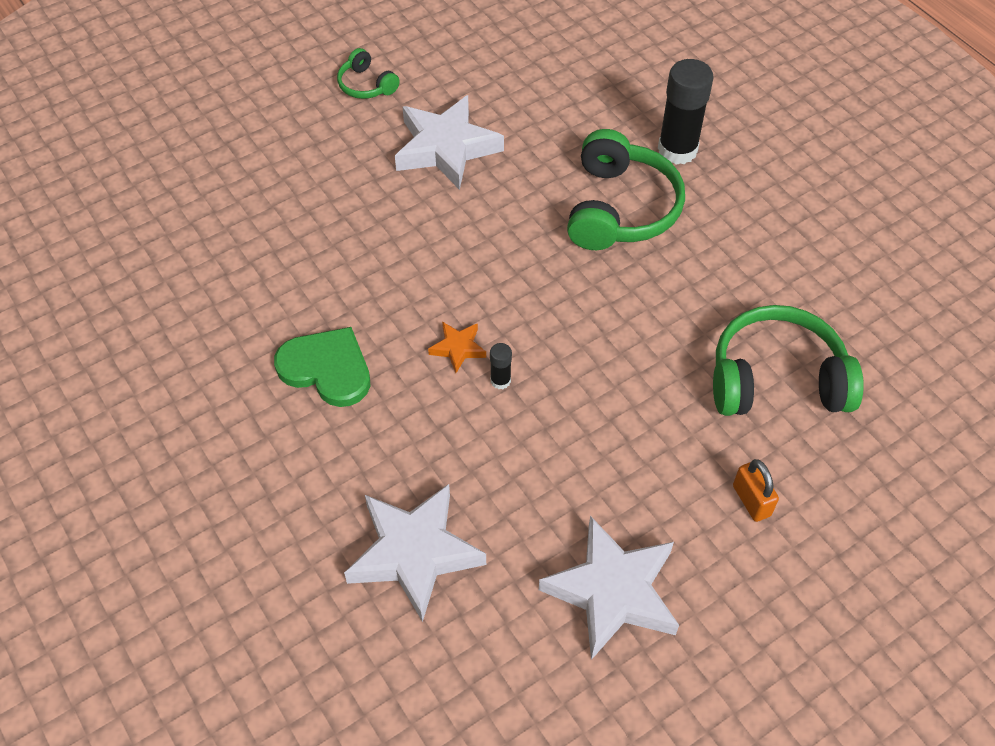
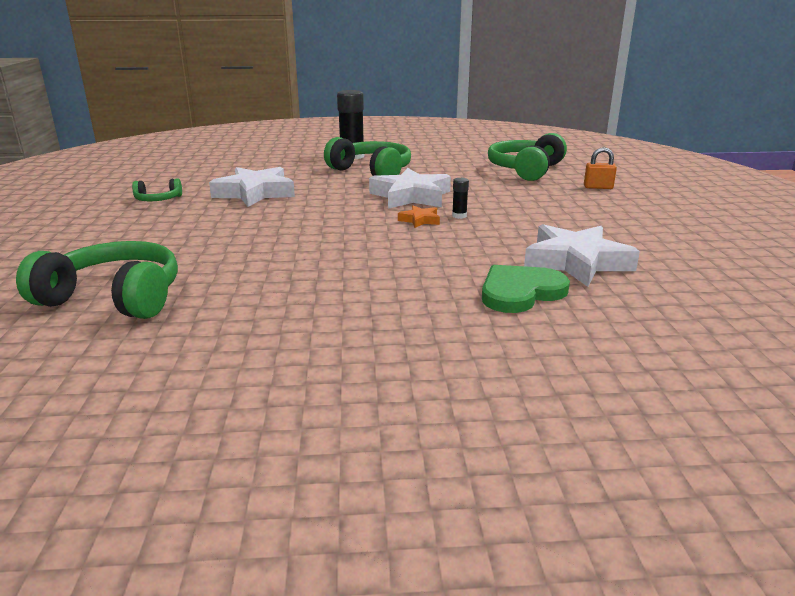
camera: 60 degrees left, 30 degrees down
green heart [274,327,370,407] -> green heart moved to [482,265,570,313]
white star [539,516,679,660] -> white star moved to [369,168,451,209]
none -> green headphones [16,241,178,319]

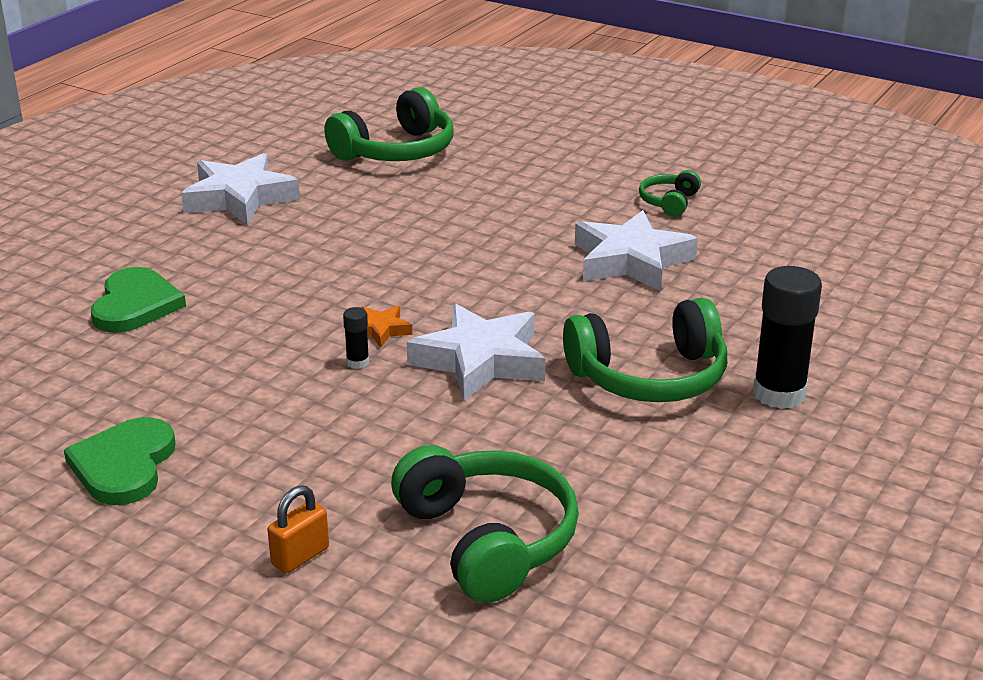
camera: 125 degrees right, 5 degrees up
white star [524,224,640,287] -> white star moved to [181,153,300,225]
none -> green heart [64,417,175,505]

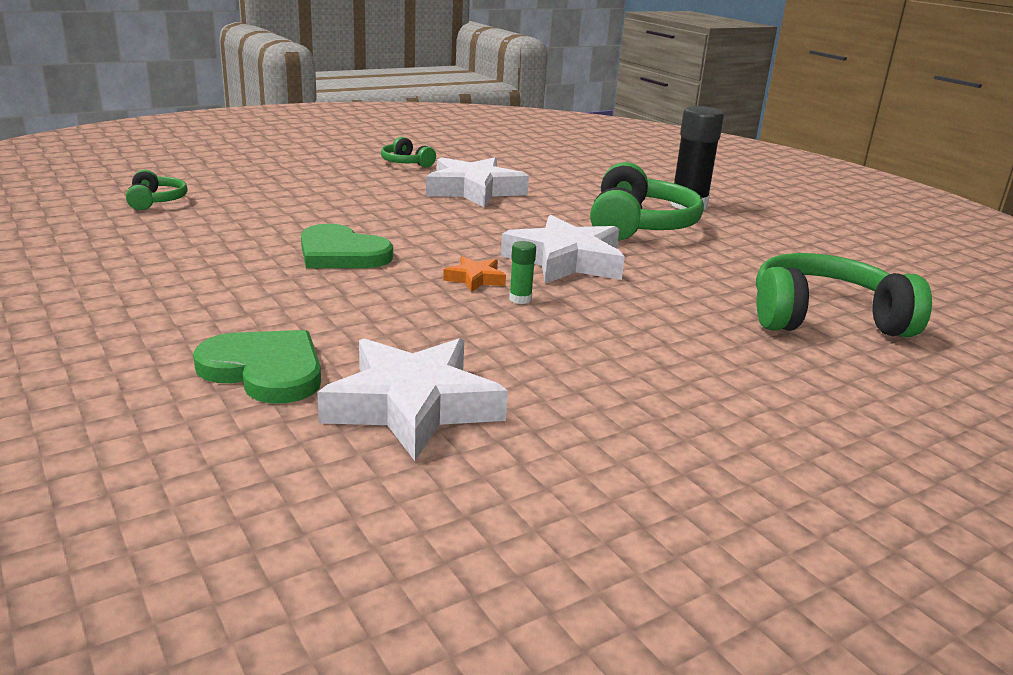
camera: 65 degrees left, 5 degrees down
green heart [64,417,175,505] -> green heart moved to [301,224,393,268]
white star [181,153,300,225] -> white star moved to [317,338,508,461]
orange padlock [268,485,329,573] -> none
green headphones [324,87,454,161] -> green headphones [126,170,187,210], size x0.50
black glue stick [343,307,369,369] -> green glue stick [509,241,536,304]

